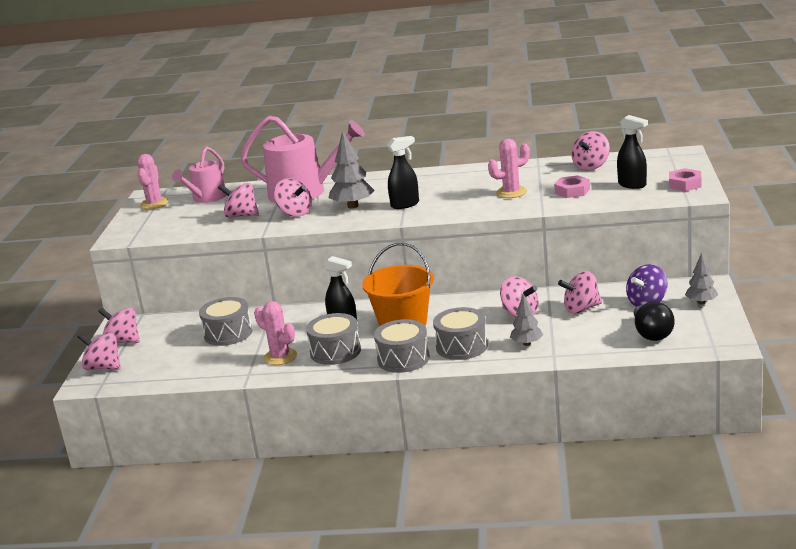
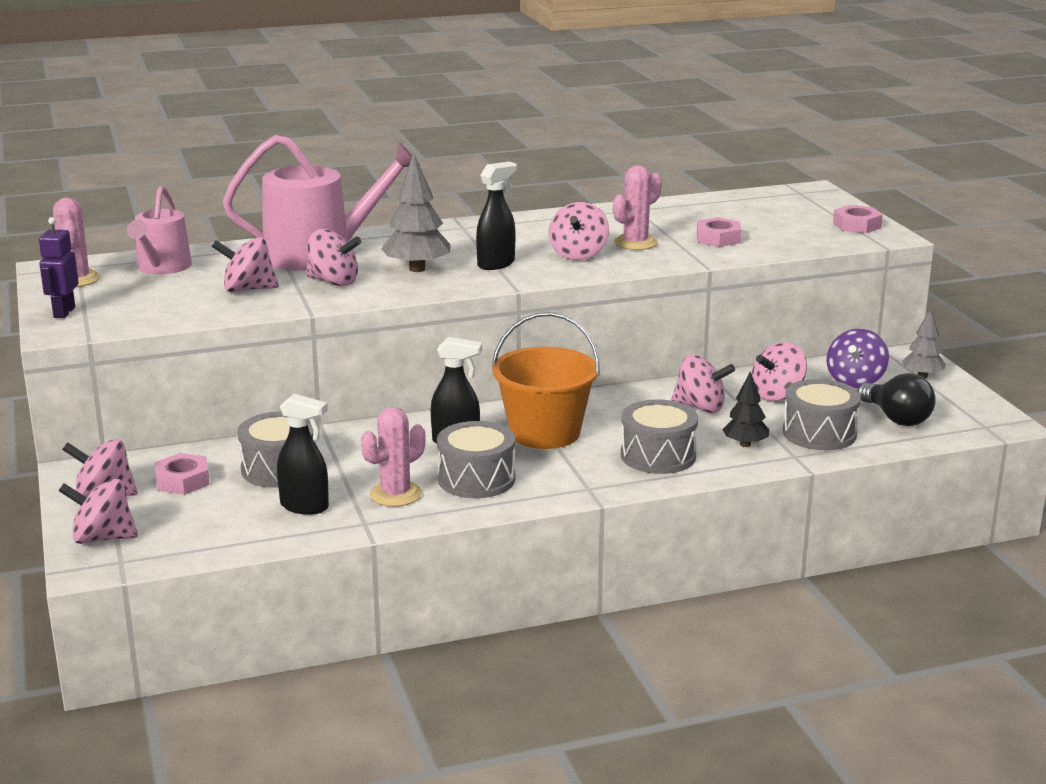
camera: 25 degrees left, 0 degrees up
pink cactus [254,301,297,365] -> pink cactus turned 60 degrees counterclockwise [361,407,425,507]
grey drum [374,319,430,373] -> grey drum moved to [783,379,861,450]
grey tree [510,294,543,346] -> black tree [722,371,769,447]
pink spinning top [571,131,610,170] -> pink spinning top moved to [549,202,609,260]
black spray bottle [617,115,648,189] -> black spray bottle moved to [277,394,329,515]
none -> purple robot [39,217,79,318]
none -> pink nut [155,453,210,495]

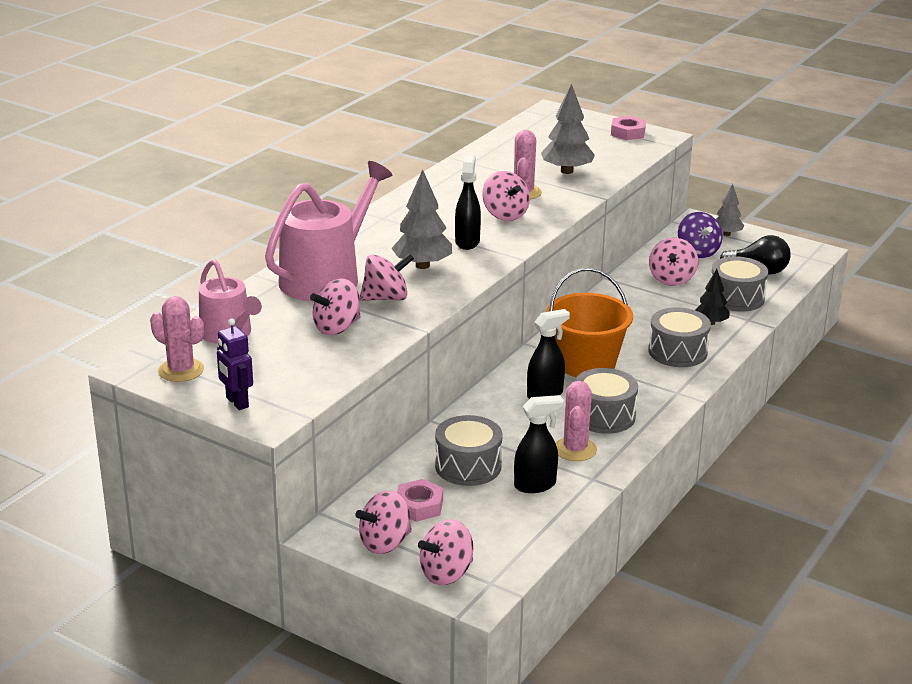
camera: 40 degrees left, 5 degrees up
pink spinning top [671,355,735,413] -> none
pink nut [697,217,741,247] -> grey tree [541,84,595,174]

